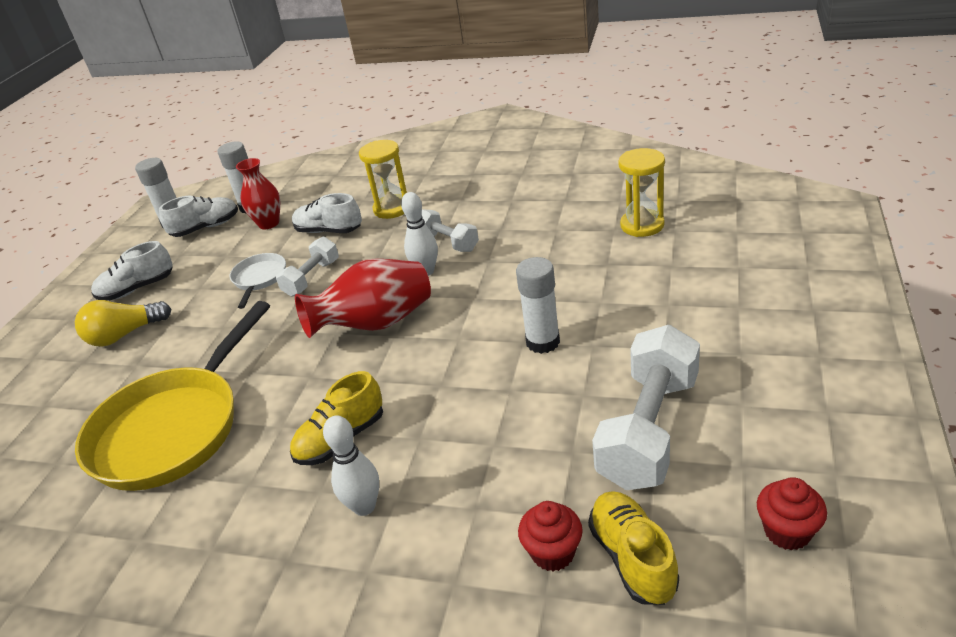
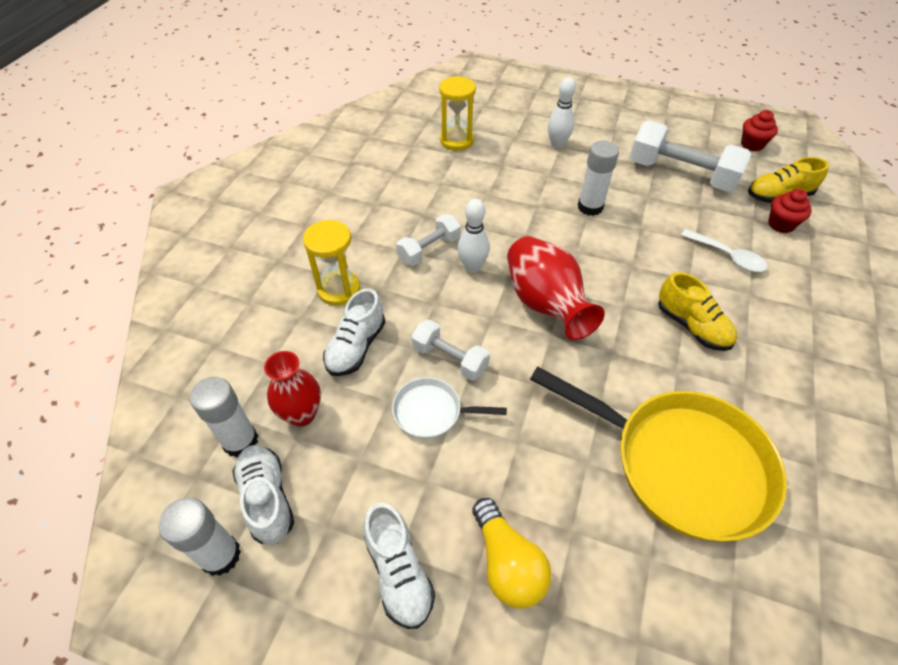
camera: 90 degrees left, 15 degrees up
white bowling pin [323,415,379,516] -> white bowling pin moved to [548,77,576,149]
none -> white spoon [681,229,768,272]

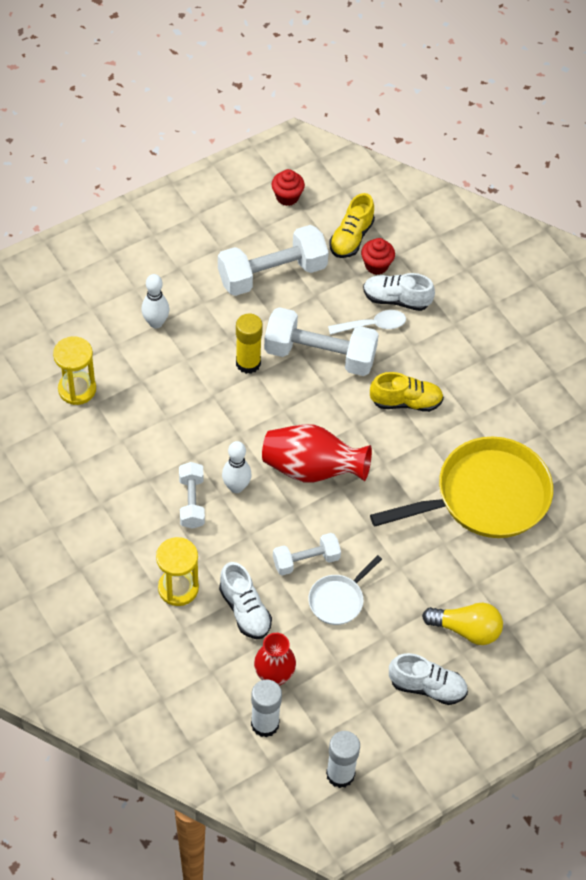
camera: 55 degrees left, 5 degrees up
white shoe [232,445,294,545] -> white shoe moved to [363,273,435,311]
white glue stick [578,141,619,216] -> yellow glue stick [236,313,263,374]
none -> white dumbbell [264,307,379,376]

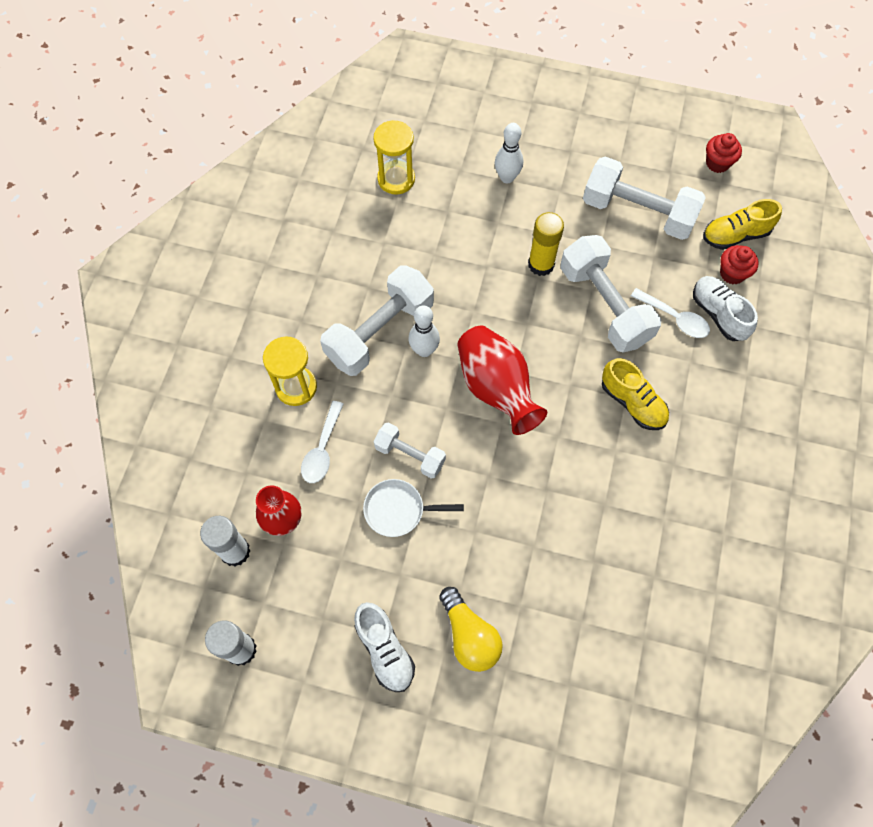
camera: 50 degrees right, 10 degrees up
white dumbbell [179,462,205,529] -> white dumbbell [320,265,434,376], size x1.79
white shoe [219,562,272,639] -> white spoon [301,401,344,483]
yellow pan [370,437,553,538] -> none

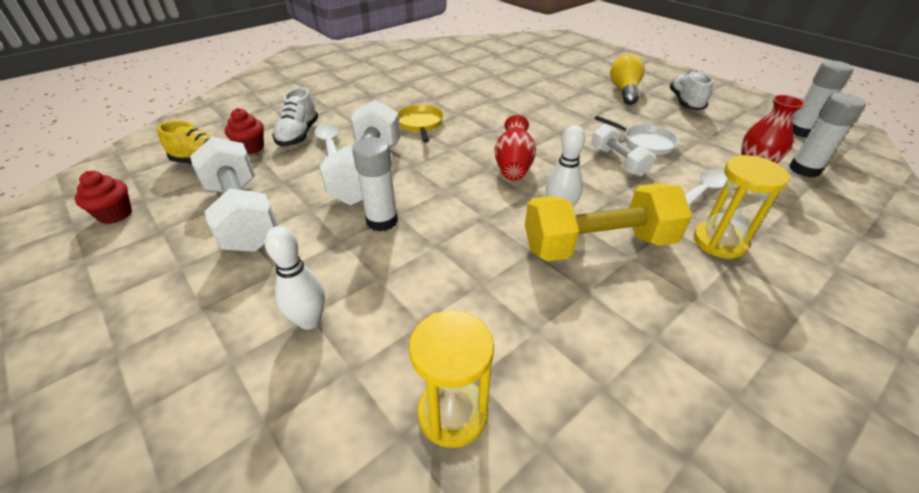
camera: 145 degrees left, 25 degrees down
white dumbbell [320,265,434,376] -> yellow dumbbell [525,183,692,262]
red vase [457,325,547,435] -> red vase [494,115,536,180], size x0.67
yellow glue stick [528,212,564,276] -> white glue stick [352,137,398,231]
yellow shoe [602,358,669,430] -> yellow pan [398,105,444,143]

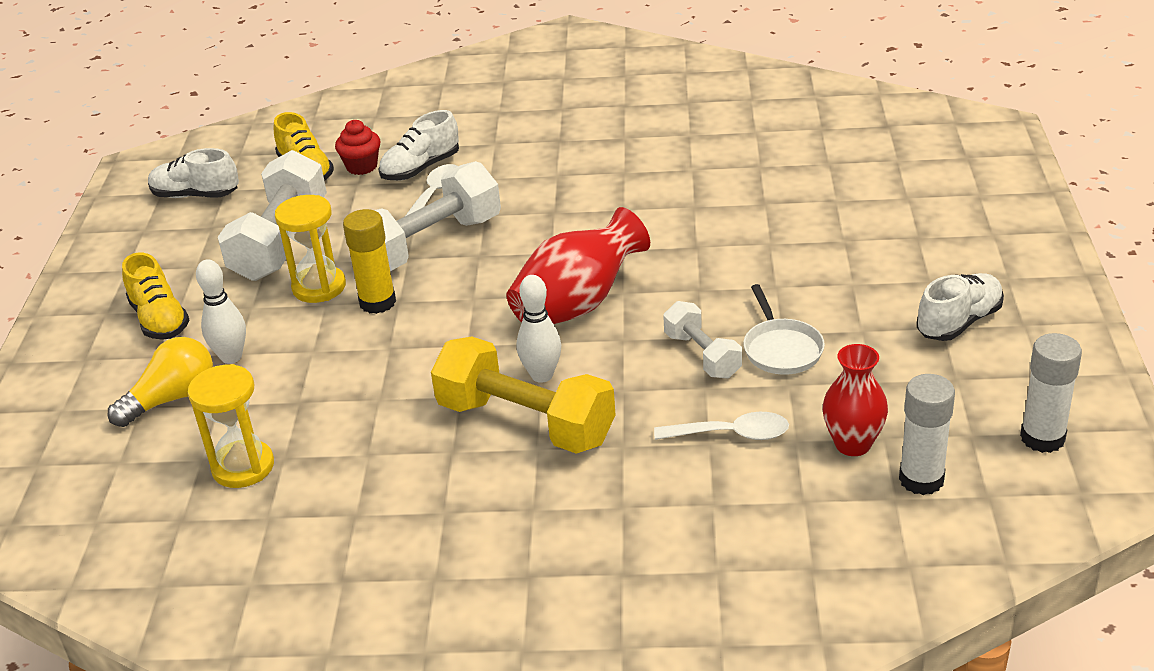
camera: 45 degrees right, 5 degrees down
red cupcake [75,171,132,224] -> white shoe [148,148,239,198]
white glue stick [352,137,398,231] -> yellow glue stick [343,209,396,314]
yellow pan [398,105,444,143] -> none
red vase [494,115,536,180] -> red vase [506,207,650,324], size x1.50
white dumbbell [592,124,655,177] -> white dumbbell turned 45 degrees counterclockwise [663,301,742,379]
yellow light bulb [610,54,645,105] -> yellow light bulb moved to [108,337,213,427]
yellow hourglass [694,155,790,259] -> yellow hourglass moved to [275,195,346,303]
none -> yellow shoe [122,253,189,340]

